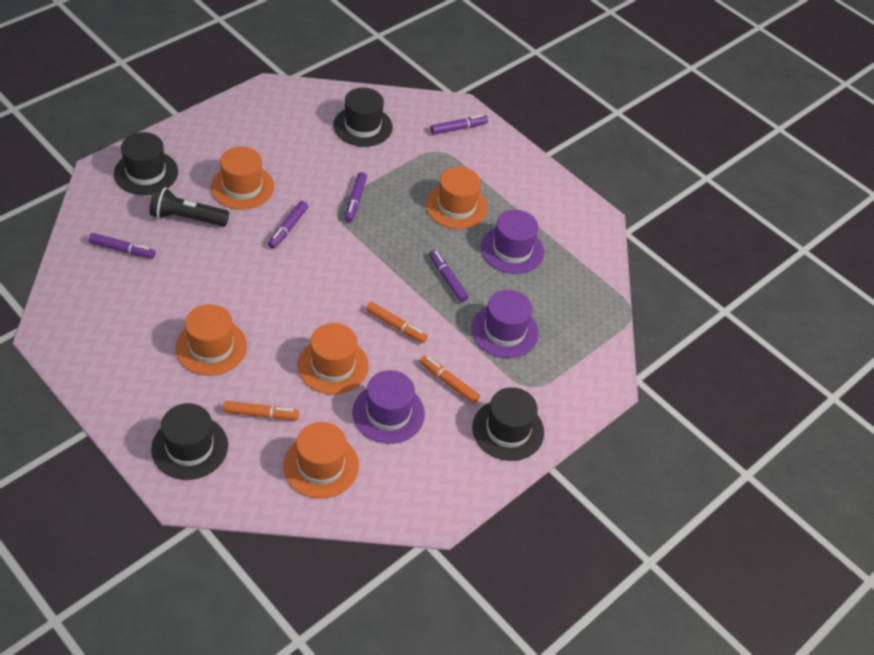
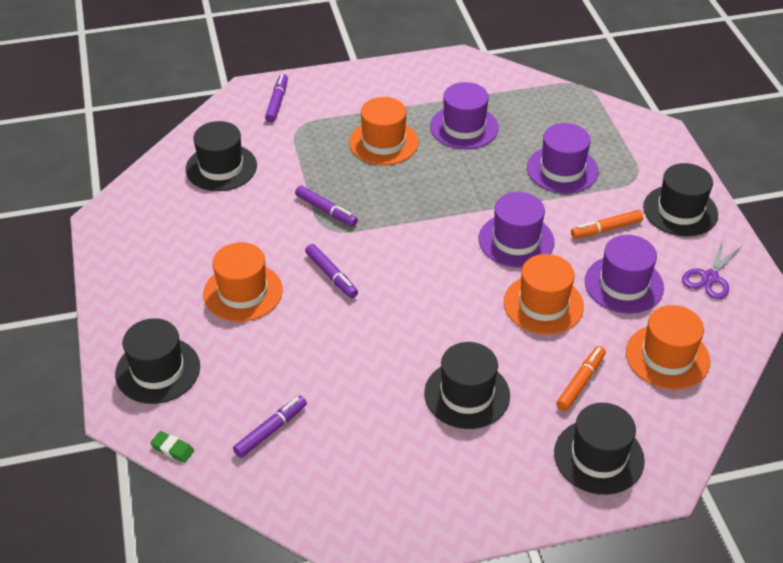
camera: 55 degrees left, 5 degrees down
black flashlight [149,186,229,227] -> none
orange hat [176,304,247,376] -> black hat [424,342,510,429]
orange marker [366,302,428,343] -> purple hat [479,192,554,268]
purple marker [429,250,468,302] -> none
none -> green eraser [150,431,194,463]
none -> purple scissors [682,240,742,299]

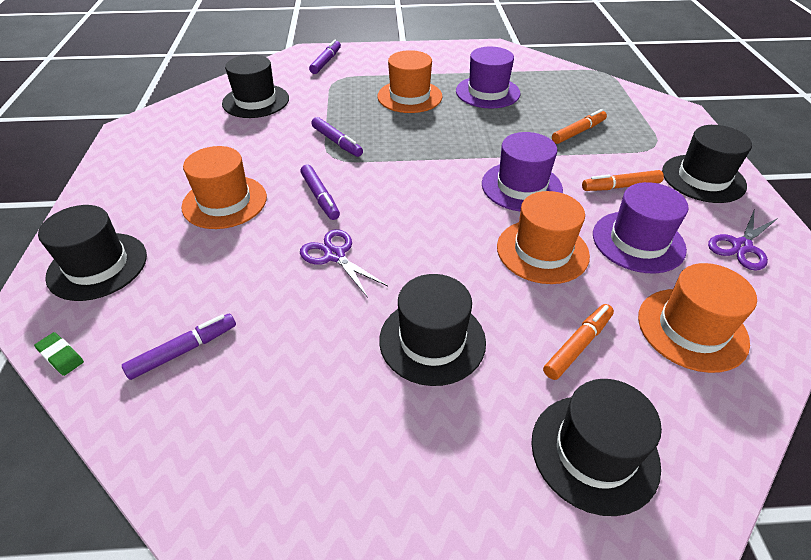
camera: 10 degrees right, 0 degrees up
purple hat [527,123,598,193] -> orange marker [552,109,607,144]
none -> purple scissors [300,229,388,298]

